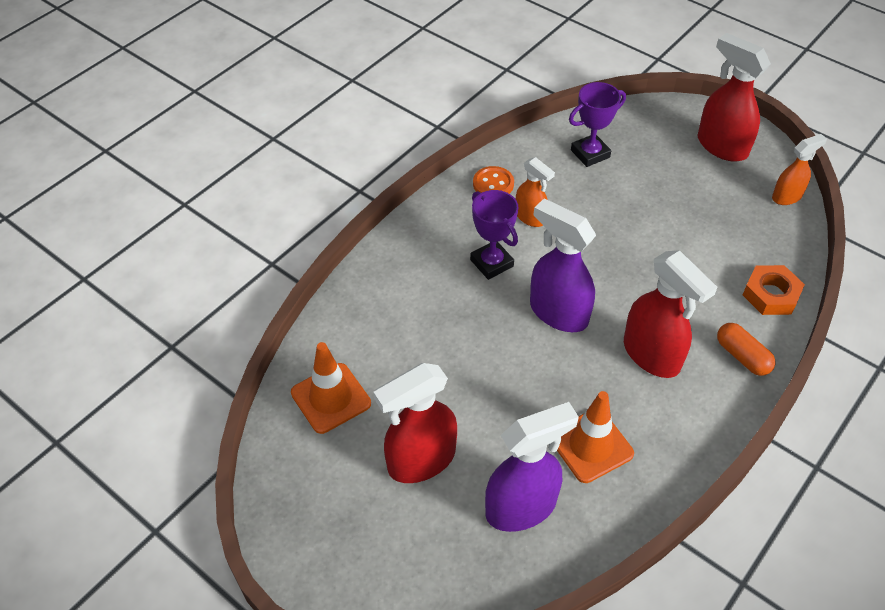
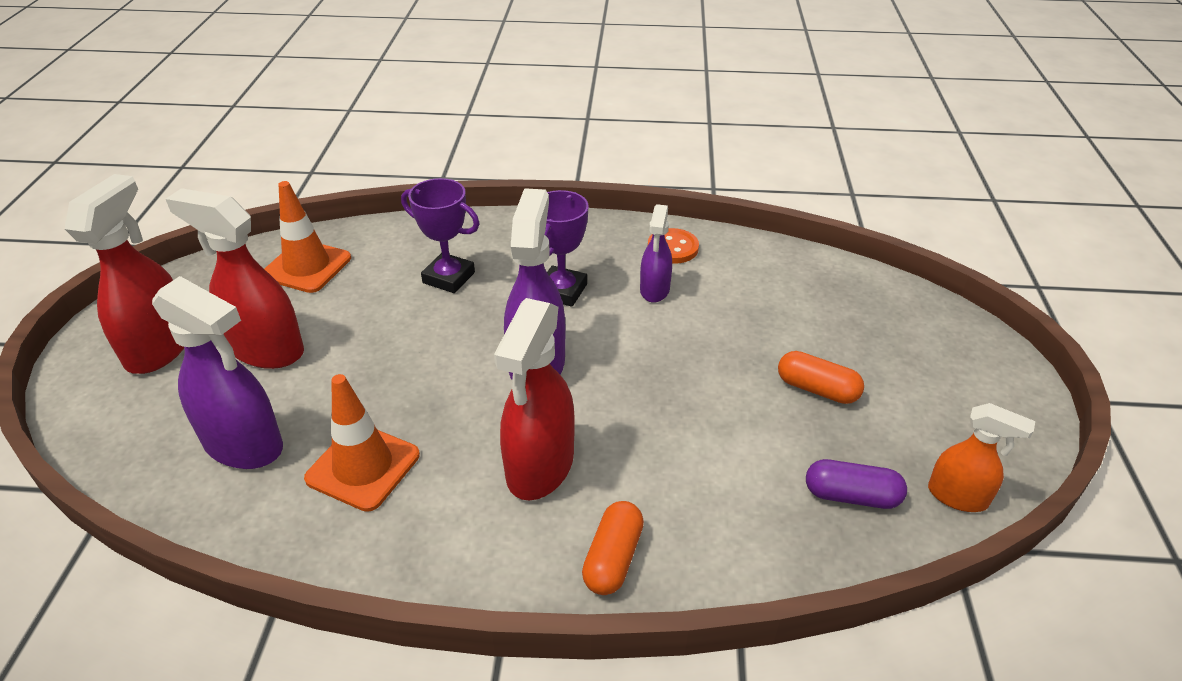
camera: 55 degrees right, 10 degrees down
orange spray bottle [516,157,555,227] -> purple spray bottle [640,204,672,303]
purple trophy [569,82,626,167] -> purple trophy moved to [401,178,480,293]
red spray bottle [698,33,771,161] -> red spray bottle moved to [65,174,184,374]
orange nut [743,265,805,315] -> none
none -> orange capsule [778,351,864,404]
none -> purple capsule [806,459,907,509]

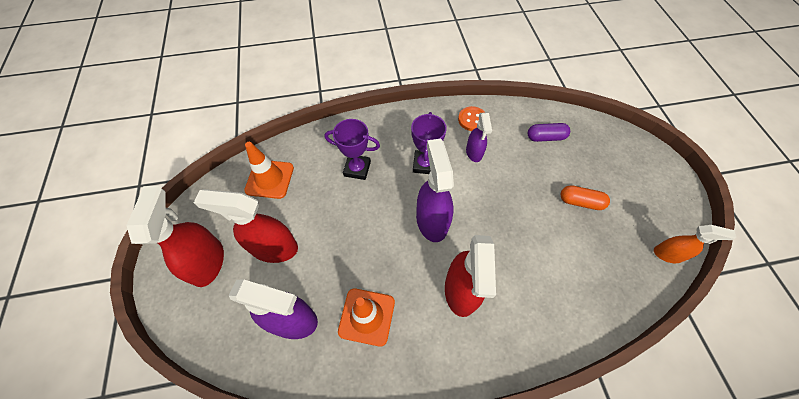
camera: 15 degrees left, 20 degrees up
orange capsule [582,501,644,595] -> none
purple capsule [806,459,907,509] -> purple capsule moved to [527,123,570,142]

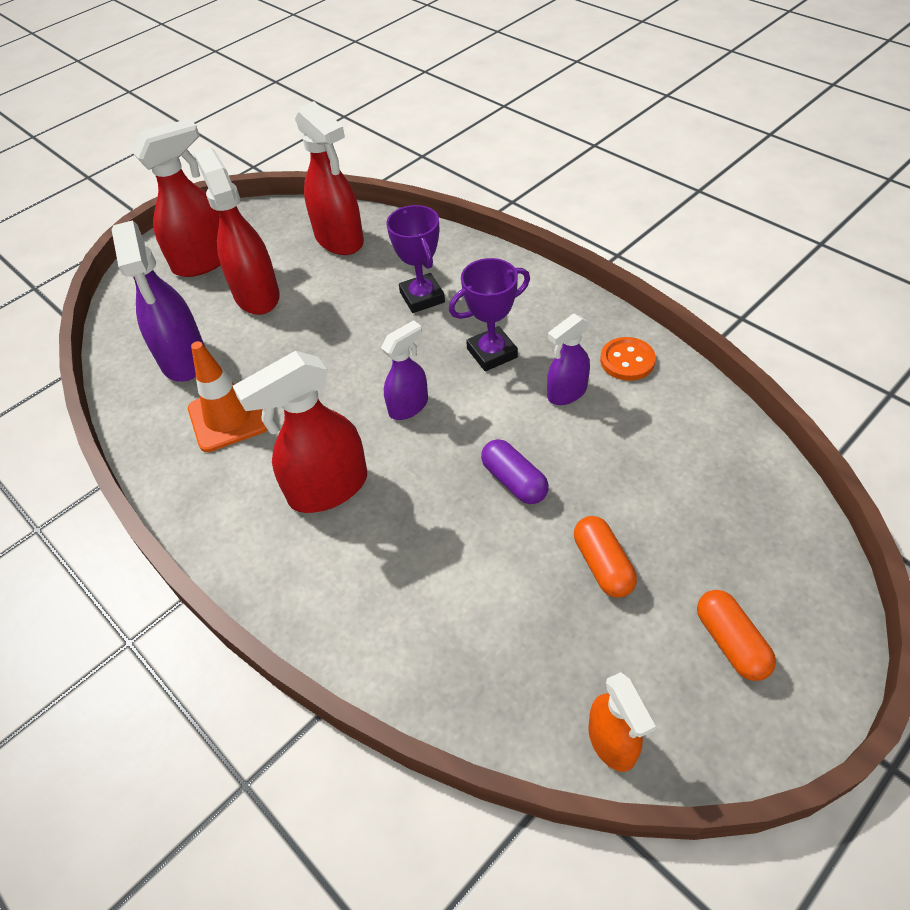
camera: 60 degrees right, 10 degrees down
orange traffic cone [244,142,294,199] -> red spray bottle [295,101,364,255]
purple spray bottle [416,139,454,242] -> purple spray bottle [381,320,428,420], size x0.59
purple capsule [527,123,570,142] -> purple capsule moved to [481,439,549,504]
none -> orange capsule [697,590,776,681]

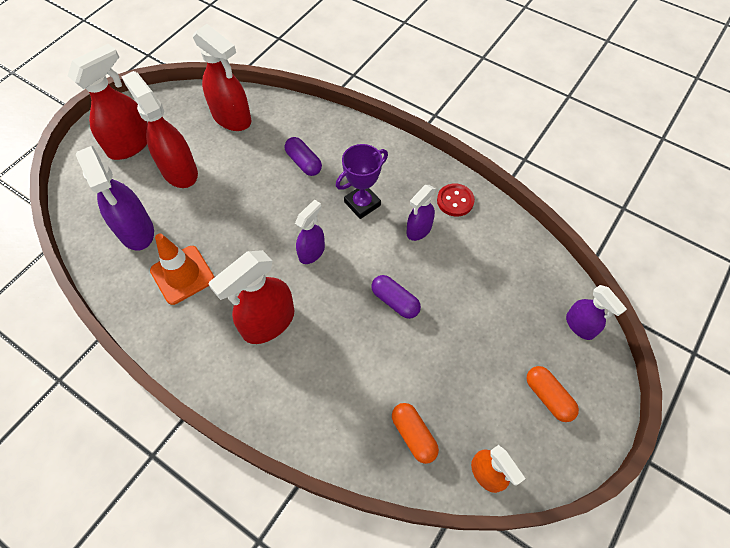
camera: 15 degrees left, 10 degrees up
purple trophy [386,205,445,313] -> purple capsule [285,137,322,176]
orange capsule [574,516,637,598] -> orange capsule moved to [392,403,439,464]
orange button [600,337,656,381] -> red button [437,183,475,217]
none -> purple spray bottle [566,285,627,340]

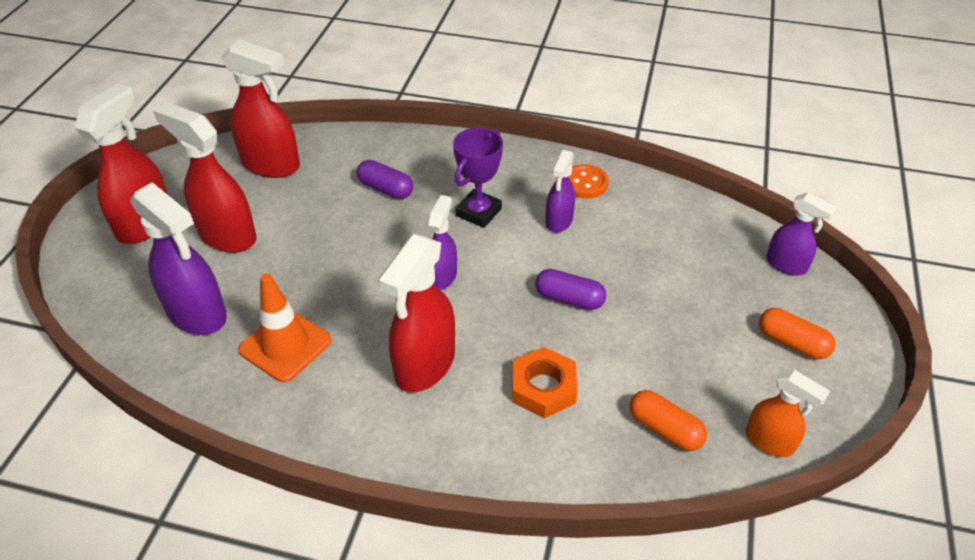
camera: 20 degrees left, 15 degrees down
red button [437,183,475,217] -> orange button [569,164,609,198]
none -> orange nut [512,347,578,418]

